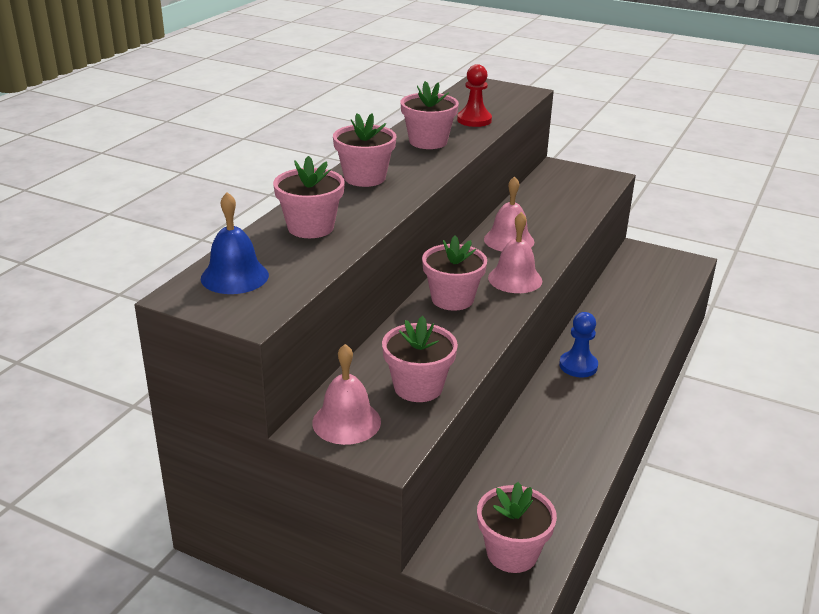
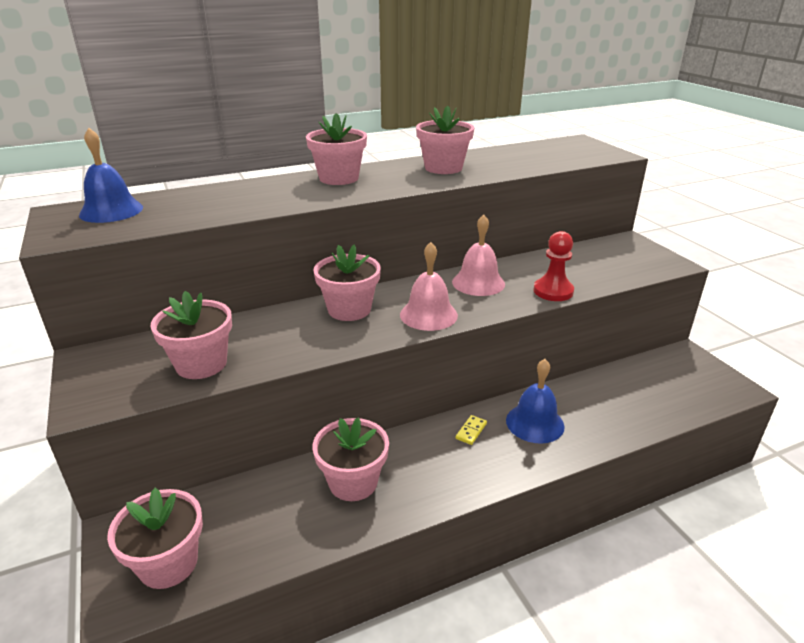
camera: 40 degrees right, 0 degrees up
pink flower pot [273,156,345,238] -> pink flower pot moved to [313,417,389,501]
pink bell [312,344,381,445] -> none
red pawn [457,64,492,127] -> red pawn moved to [534,231,574,301]
blue pawn [559,312,598,378] -> yellow domino [456,415,487,445]
none -> blue bell [506,359,565,444]

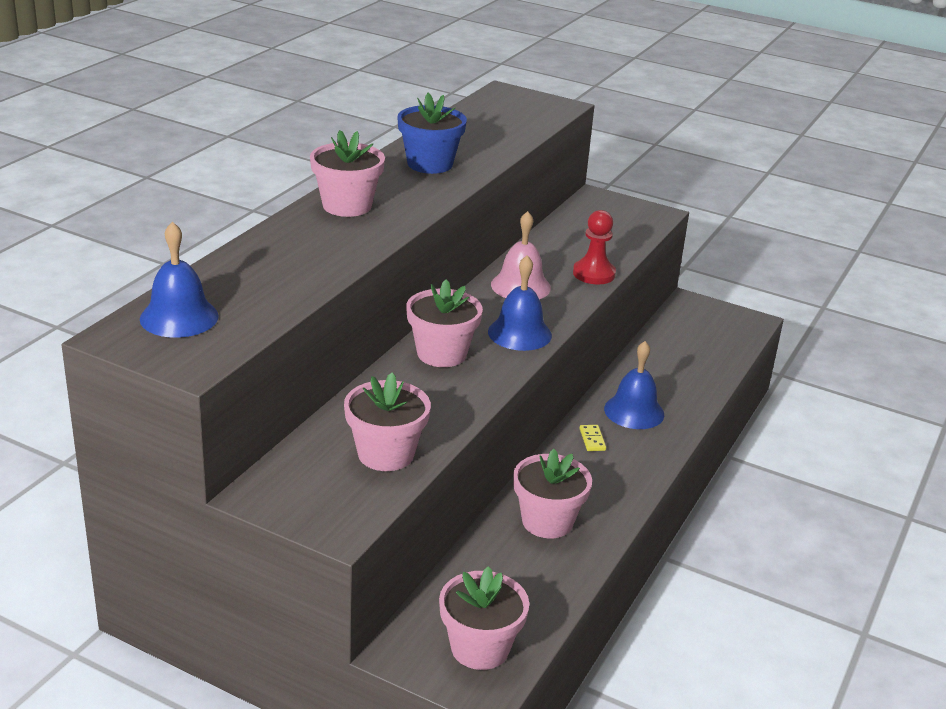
camera: 40 degrees left, 0 degrees up
pink bell [400,242,458,331] -> blue bell [488,255,552,351]
pink flower pot [416,106,474,174] -> blue flower pot [397,93,467,174]

